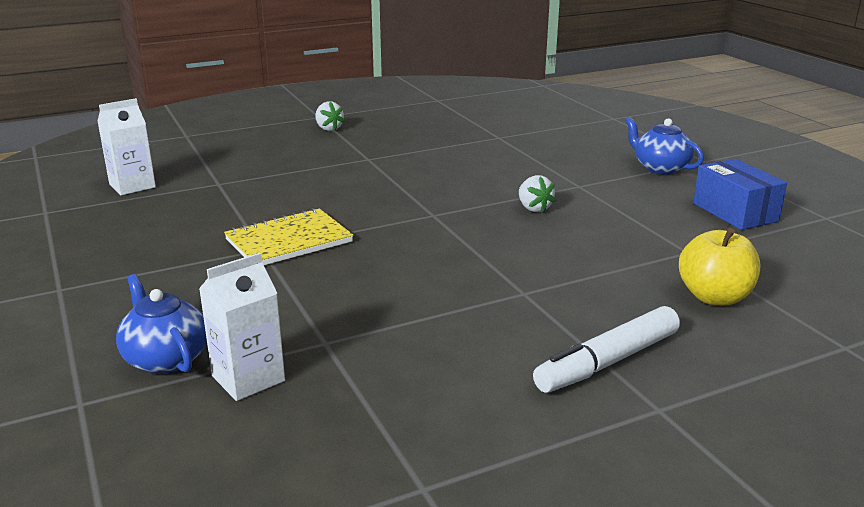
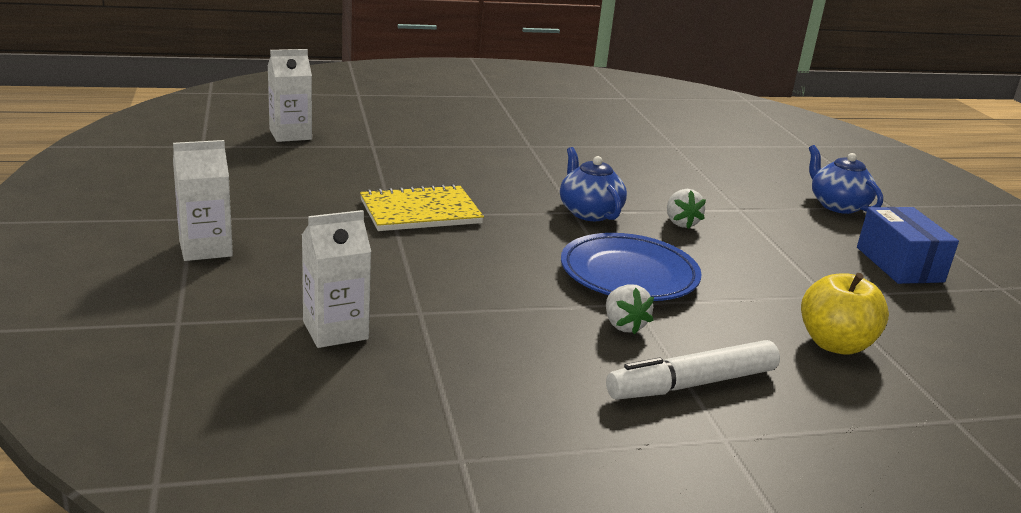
camera: 10 degrees right, 0 degrees up
blue teapot [116,274,207,374] -> blue teapot moved to [560,147,627,221]
white strawberry [315,102,345,131] -> white strawberry moved to [606,284,654,335]
none -> white carton [173,140,233,261]
none -> blue plate [561,233,702,301]

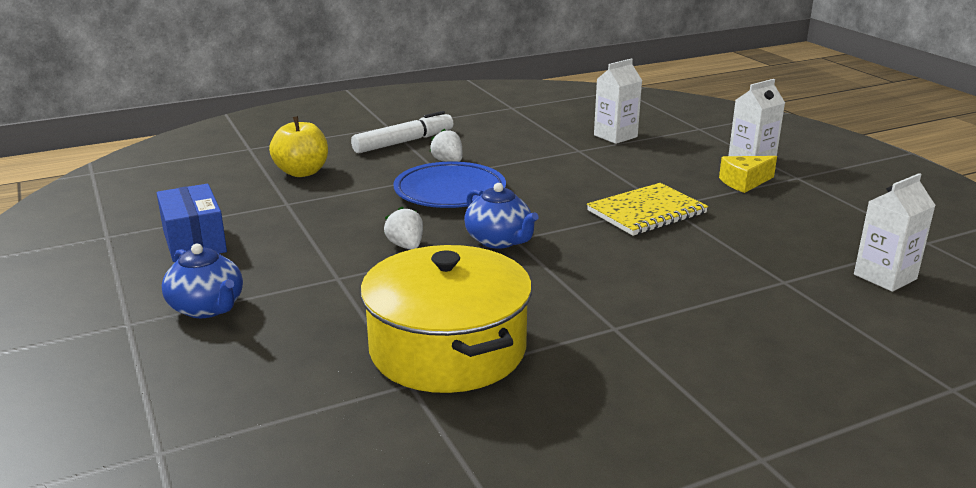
camera: 170 degrees right, 0 degrees up
none -> yellow pot [360,245,532,393]
none -> yellow cheese [719,156,777,193]

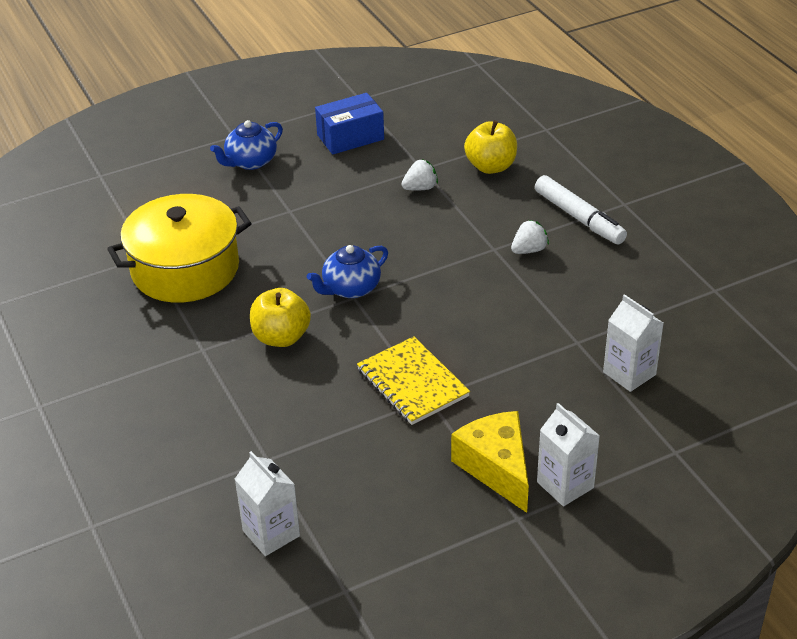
camera: 90 degrees right, 15 degrees up
white strawberry [384,206,423,250] -> white strawberry moved to [402,159,438,191]
blue plate [393,162,506,208] -> none
yellow cheese [719,156,777,193] -> yellow cheese [451,411,529,513], size x1.55
none -> yellow apple [250,288,311,347]

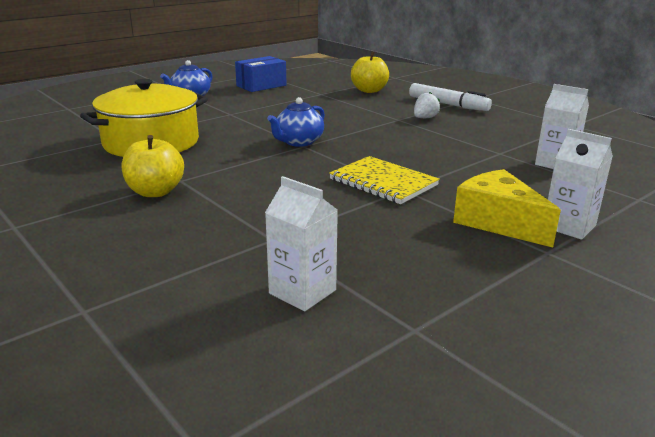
camera: 15 degrees left, 15 degrees down
yellow apple [250,288,311,347] -> yellow apple moved to [121,135,184,197]
white strawberry [402,159,438,191] -> none

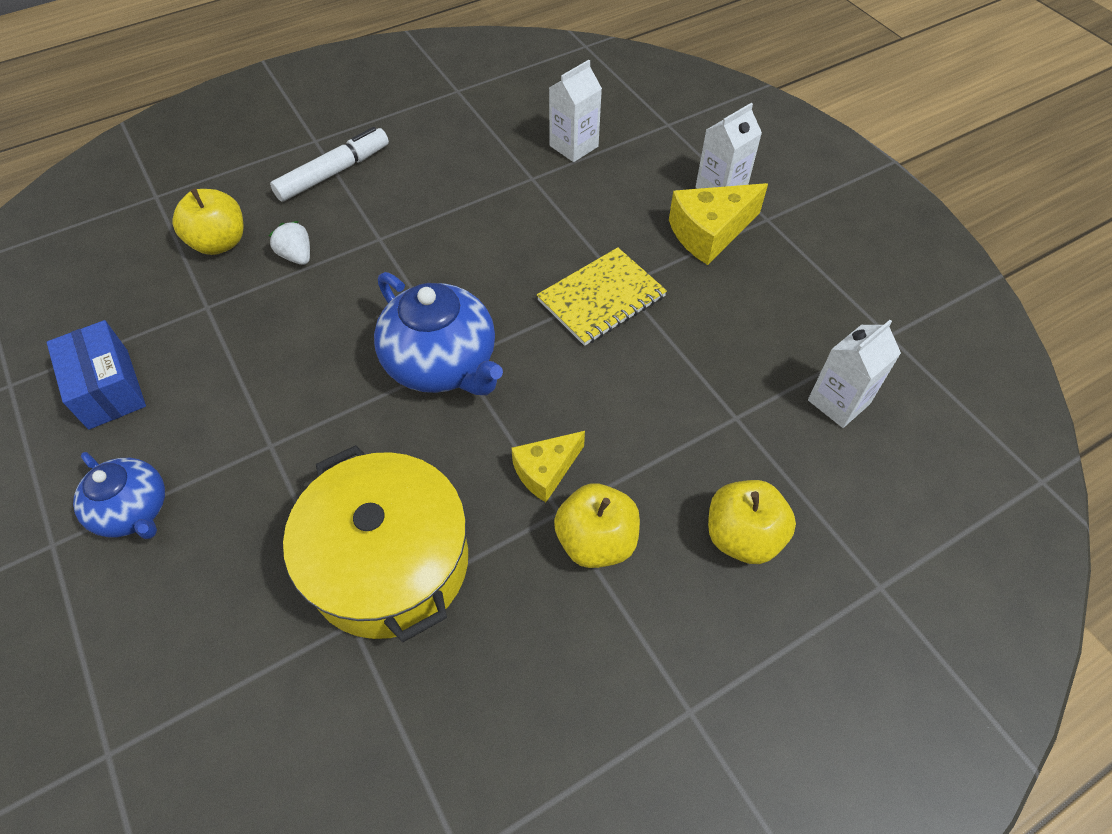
camera: 80 degrees left, 30 degrees up
blue teapot [267,97,325,147] -> blue teapot [374,272,503,395], size x1.60
white strawberry [414,92,440,118] -> white strawberry moved to [269,221,310,265]
none -> yellow cheese [511,431,585,502]
none -> yellow apple [708,480,796,564]

